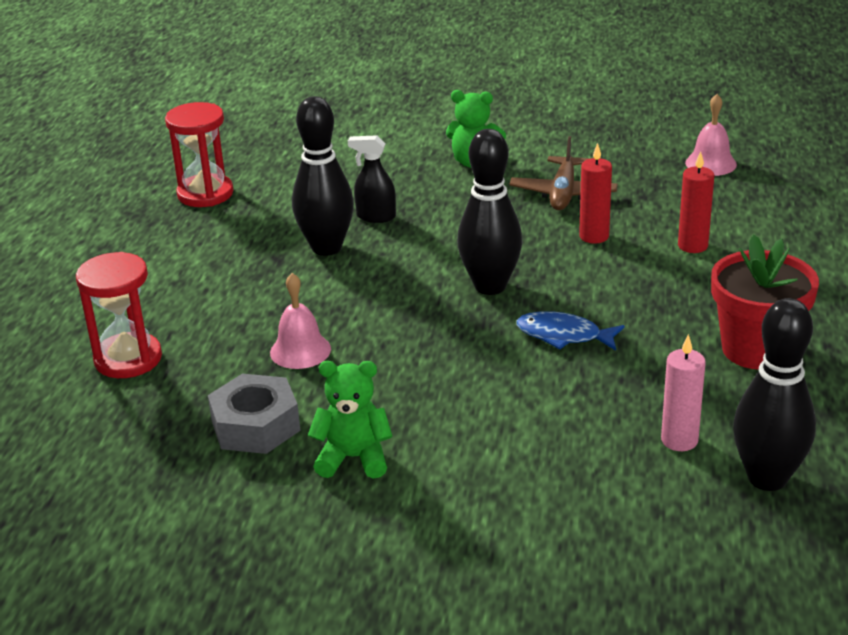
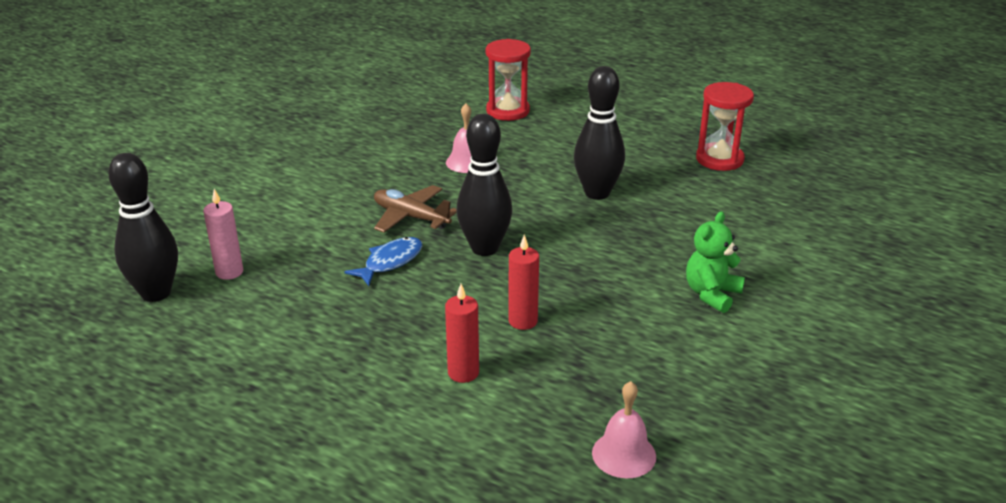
camera: 110 degrees right, 0 degrees up
grey nut [208,374,301,454] -> none
green teddy bear [308,361,393,478] -> none
black spray bottle [348,135,396,223] -> none
brown plane [509,136,618,210] -> brown plane moved to [374,185,457,233]
red flower pot [711,234,819,370] -> none

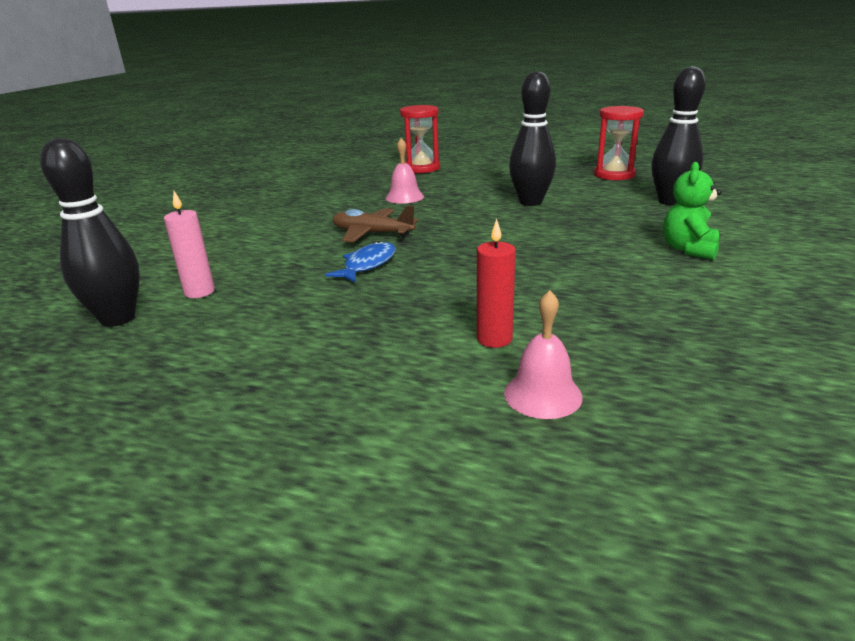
camera: 10 degrees left, 5 degrees down
black bowling pin [456,114,512,256] -> black bowling pin moved to [651,66,706,206]
red candle [508,235,539,330] -> none
pink bell [592,381,656,478] -> pink bell moved to [504,290,583,419]

